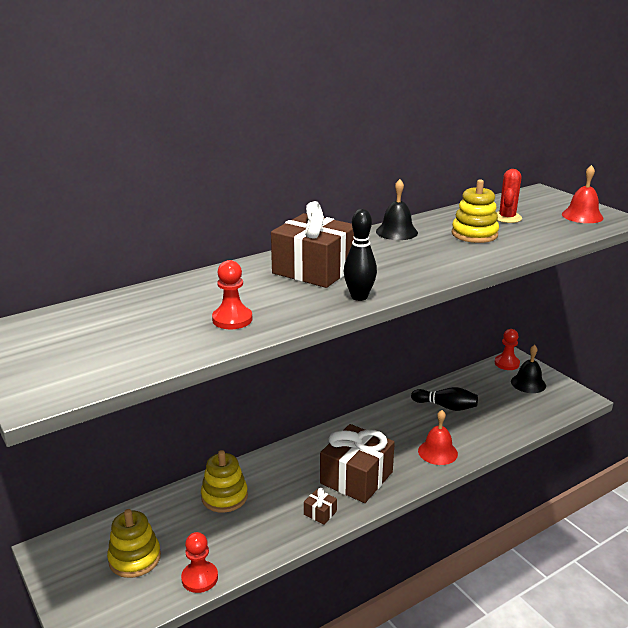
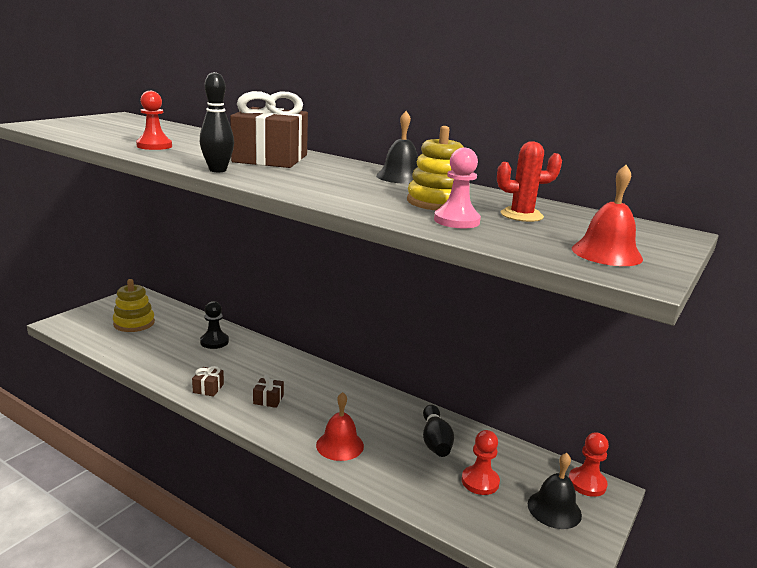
camera: 65 degrees right, 5 degrees down
red pawn [181,532,218,593] -> red pawn moved to [462,430,500,495]
yellow stacking toy [201,450,248,513] -> black pawn [200,301,229,349]
brown gift [320,424,395,503] -> brown gift [253,374,284,408], size x0.41
none -> pink pawn [434,148,481,228]

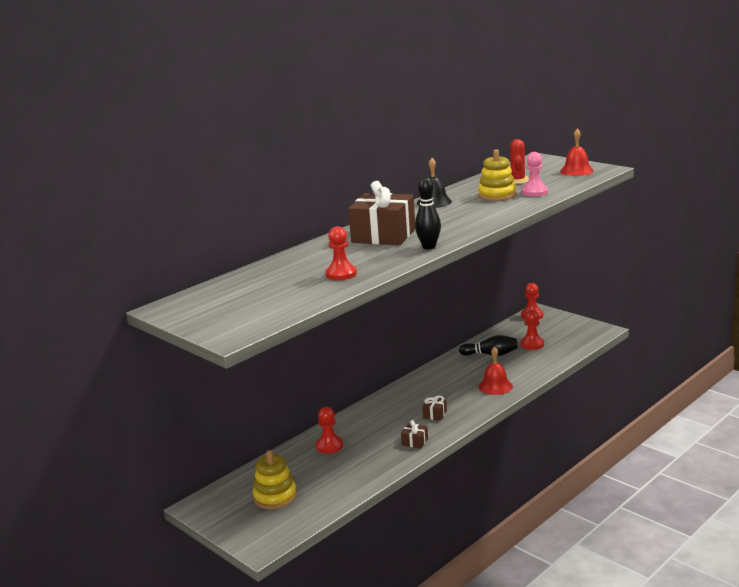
camera: 75 degrees left, 0 degrees up
black pawn [200,301,229,349] -> red pawn [316,407,343,454]
black bell [528,453,582,529] -> none

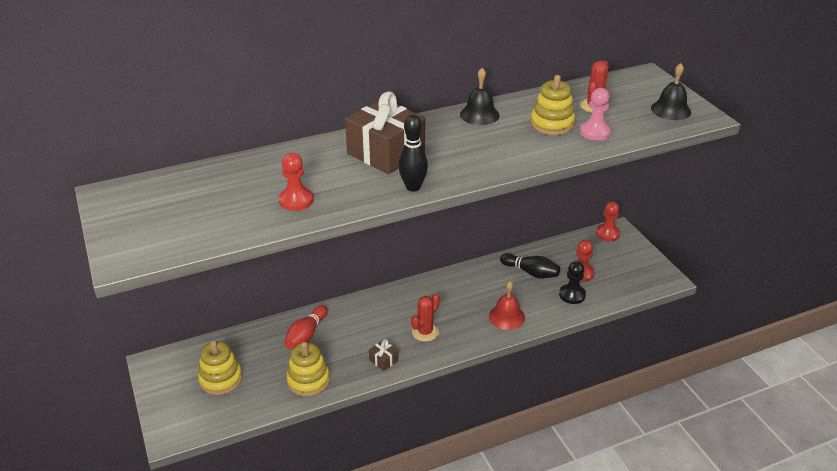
camera: 20 degrees right, 15 degrees up
red pawn [316,407,343,454] -> red bowling pin [284,305,327,350]
brown gift [422,396,447,421] -> red cactus [411,294,440,342]
red bell [560,129,594,176] -> black bell [651,63,691,120]
none -> yellow stacking toy [286,342,330,396]
none -> black pawn [559,261,586,304]

